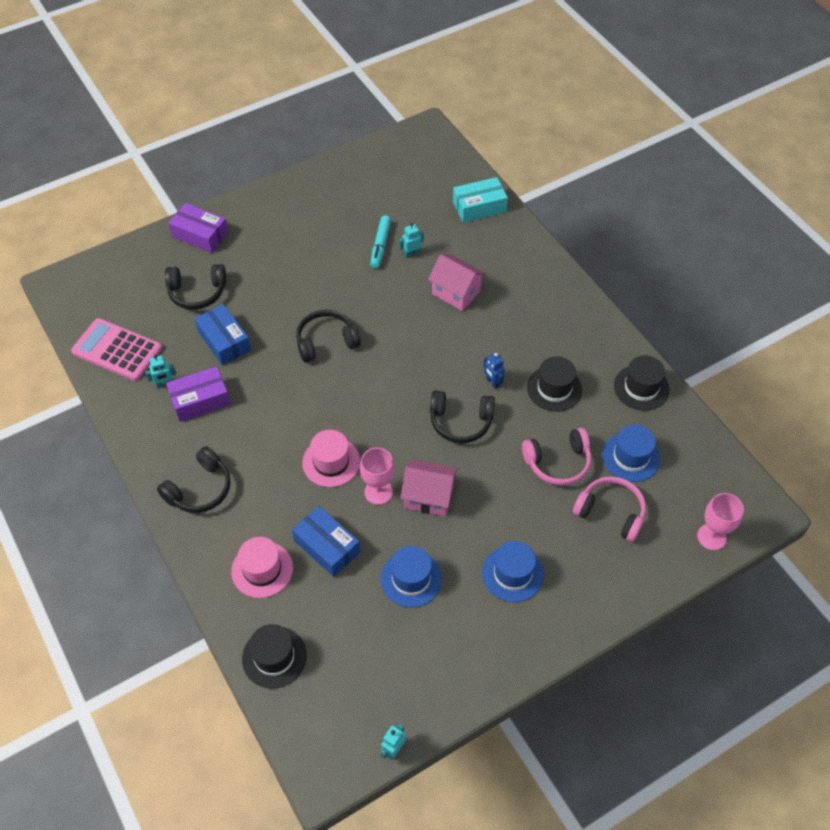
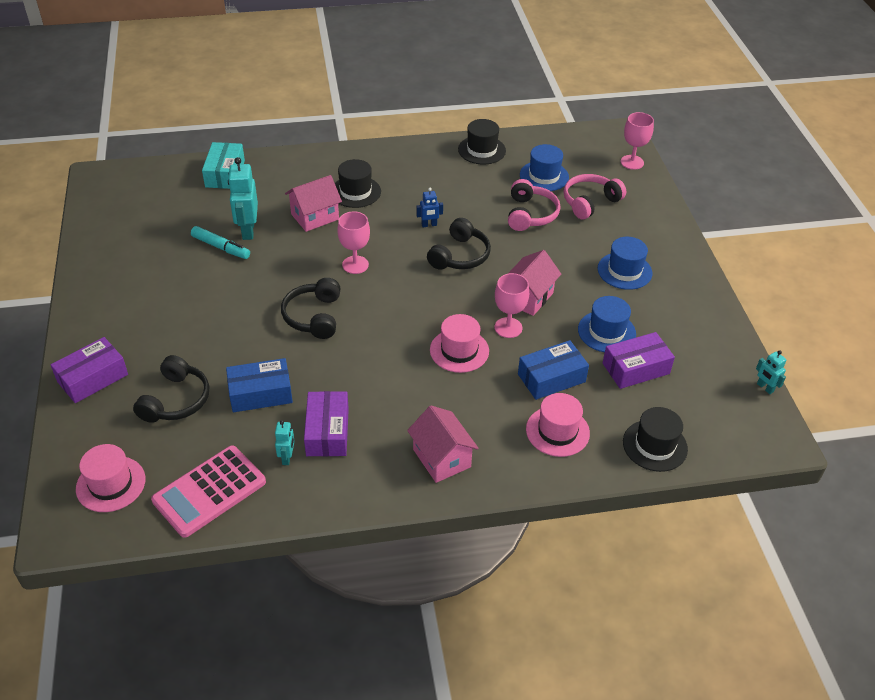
camera: 70 degrees left, 10 degrees down
black headphones [157,446,231,513] -> pink house [407,406,479,483]
turquoise robot [399,223,424,258] -> turquoise robot [228,157,258,240], size x1.88
black hat [527,356,582,412] -> black hat moved to [335,159,381,208]
none -> pink hat [76,444,145,512]
none -> pink goblet [337,211,370,274]
none -> purple box [603,332,675,389]

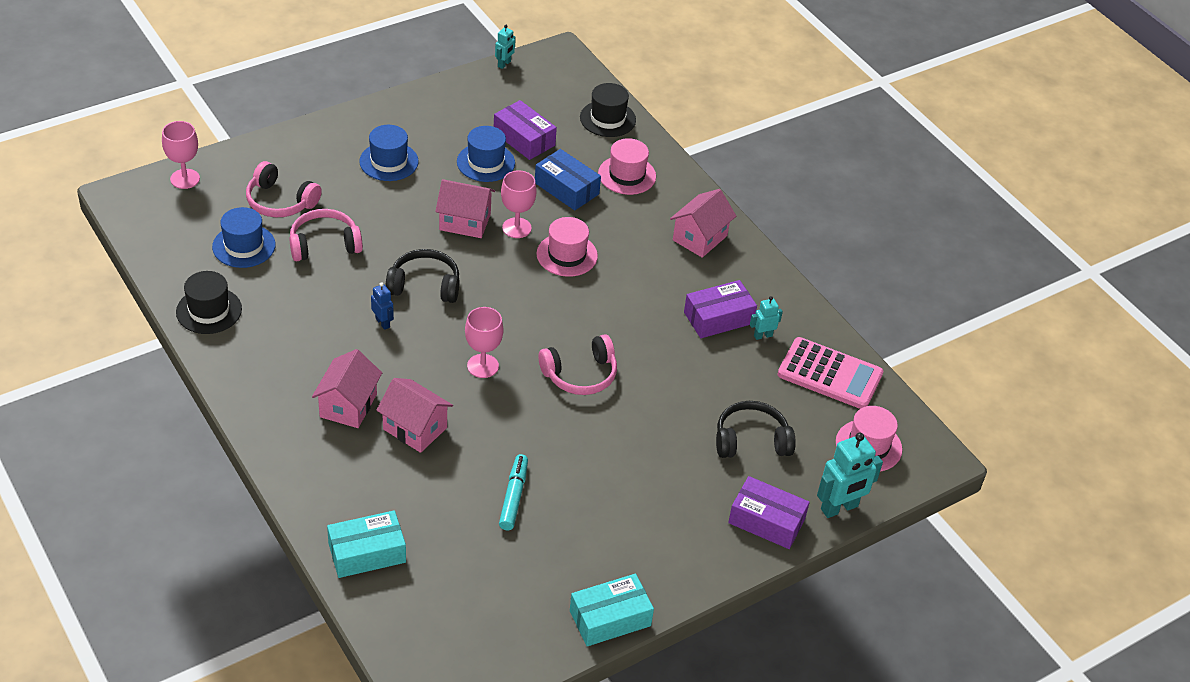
camera: 115 degrees left, 0 degrees up
blue box [226,358,293,412] -> none
turquoise robot [228,157,258,240] -> turquoise robot moved to [817,432,883,518]
black headphones [281,278,340,339] -> pink headphones [539,334,617,395]
black hat [335,159,381,208] -> pink house [312,349,382,428]
none -> turquoise box [570,574,654,646]

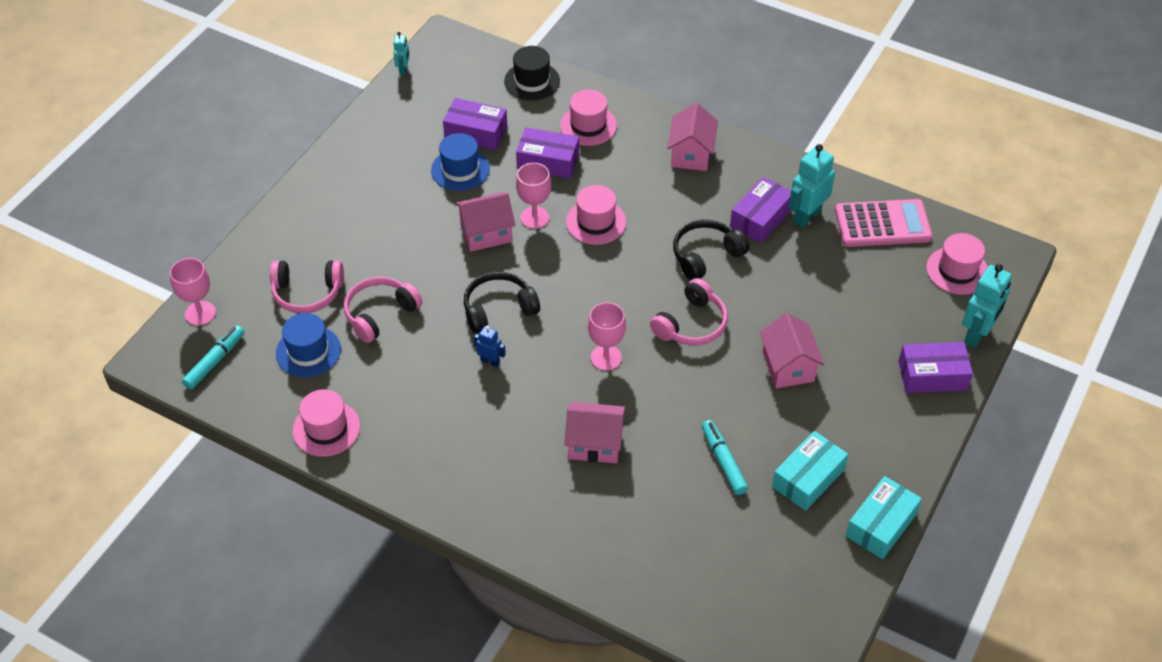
camera: 25 degrees left, 5 degrees up
black hat [176,271,242,334] -> pink hat [293,389,360,457]
pink house [312,349,382,428] -> pink house moved to [760,313,824,388]
turquoise box [327,510,406,578] -> turquoise box moved to [772,431,848,511]
blue hat [359,125,419,181] -> none
blue box [535,149,601,210] -> purple box [516,127,579,178]
black headphones [716,401,796,458] -> black headphones moved to [673,219,749,280]
turquoise robot [750,296,783,340] -> turquoise robot [789,144,835,228], size x1.88
none -> turquoise marker [182,325,244,389]

